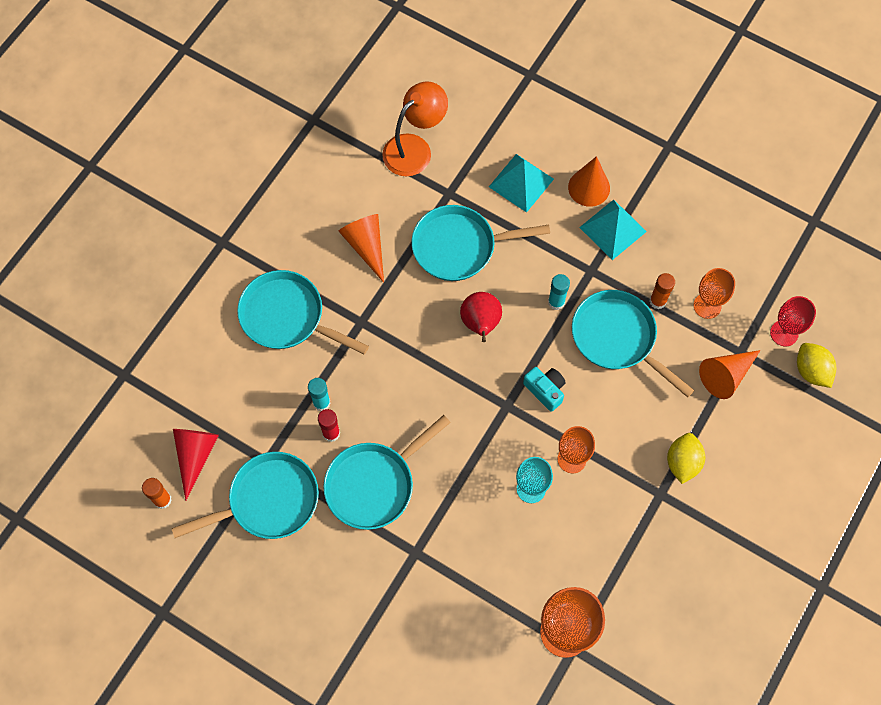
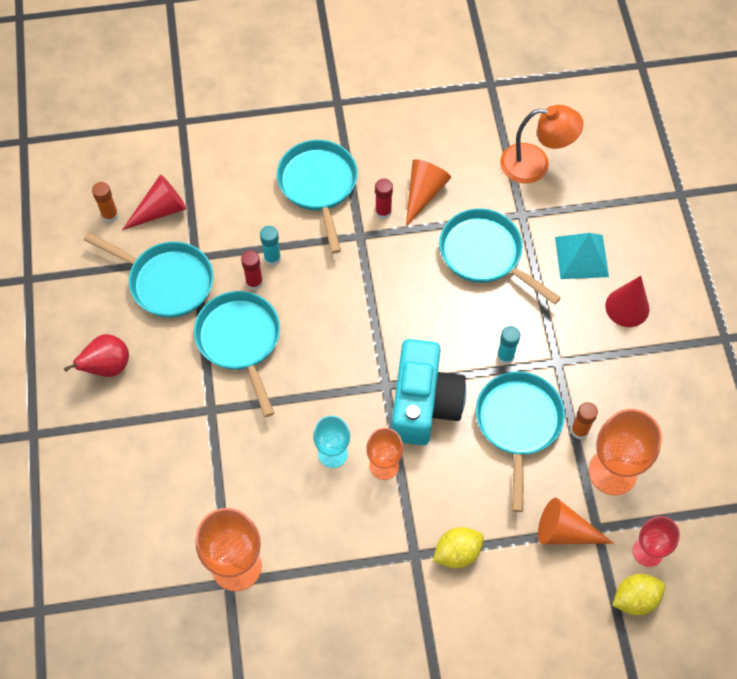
camera: 50 degrees right, 5 degrees down
turquoise pan [323,415,451,530] -> turquoise pan turned 60 degrees clockwise [194,291,280,417]
red pear [460,292,502,342] -> red pear moved to [64,334,129,377]
turquoise camera [523,367,566,412] -> turquoise camera [392,339,466,445], size x2.15
orange cone [568,156,610,207] -> red cone [605,276,649,327]
turquoise pyramid [579,200,647,260] -> none
orange goblet [694,268,735,319] -> orange goblet [589,409,662,495], size x1.62
yellow lemon [797,343,836,388] -> yellow lemon turned 45 degrees clockwise [612,574,665,616]
none -> red glue stick [375,178,393,219]

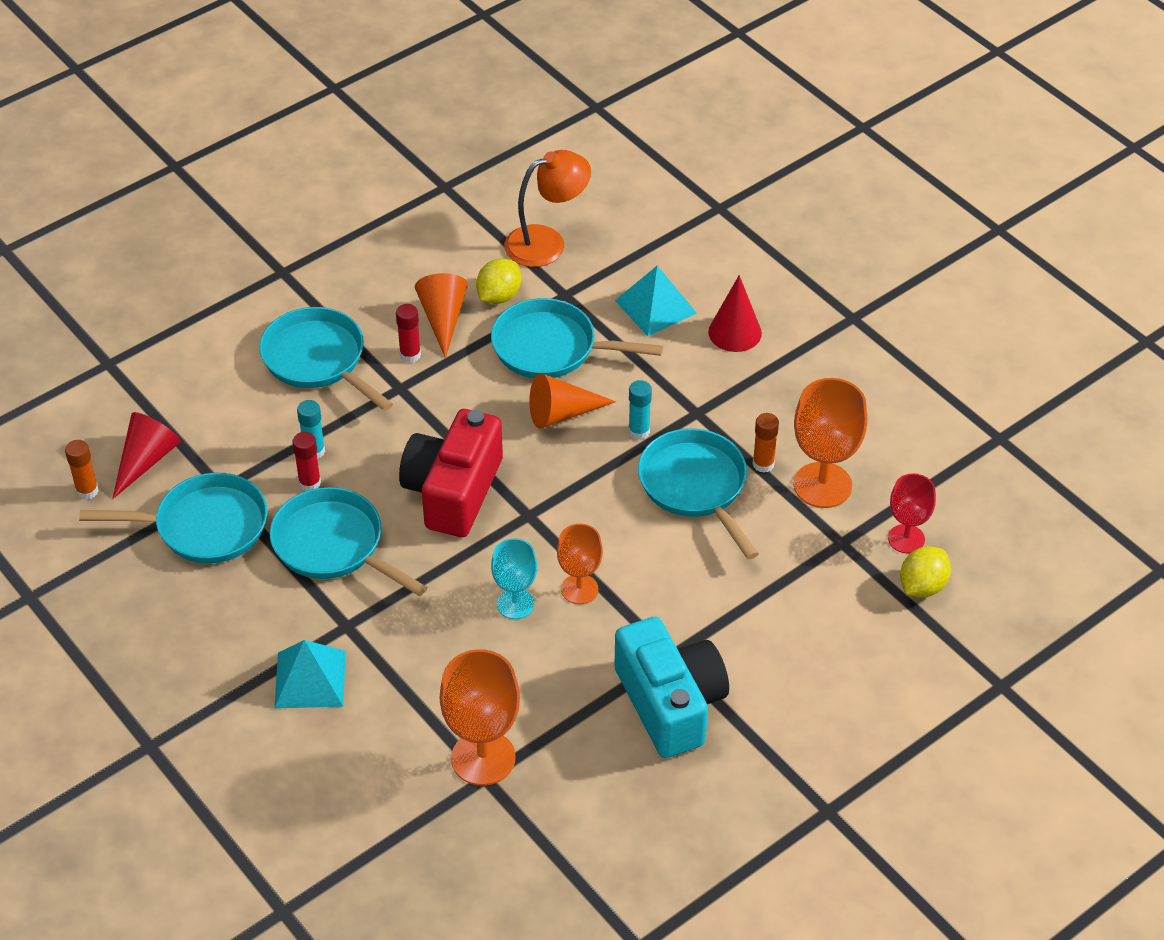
camera: 30 degrees left, 15 degrees down
red pear [64,334,129,377] -> none
turquoise camera [392,339,466,445] -> turquoise camera moved to [614,617,729,758]
yellow lemon [433,527,484,568] -> yellow lemon moved to [476,258,521,304]
orange cone [538,498,614,544] -> orange cone moved to [529,373,616,429]
none -> turquoise pyramid [274,640,346,709]
none -> red camera [399,409,503,537]

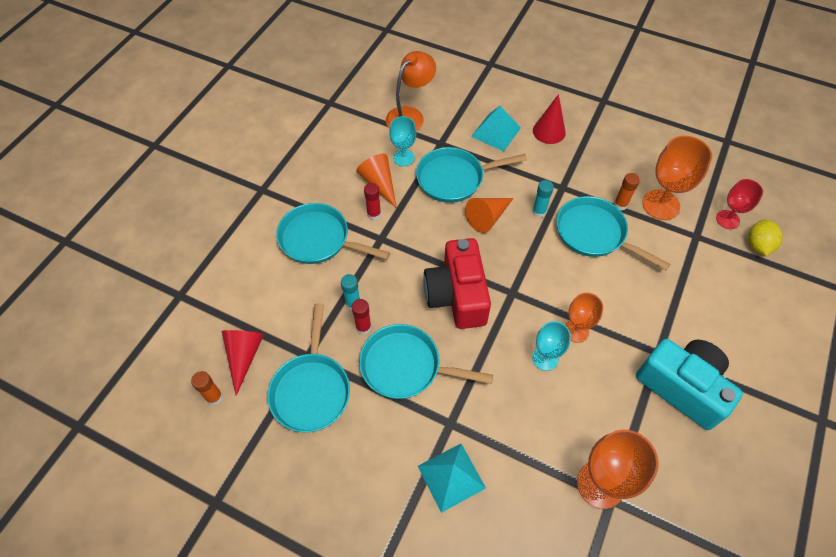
camera: 25 degrees left, 10 degrees up
turquoise pan [79,473,268,564] -> turquoise pan turned 120 degrees clockwise [267,303,350,432]
yellow lemon [476,258,521,304] -> turquoise goblet [389,116,417,166]

